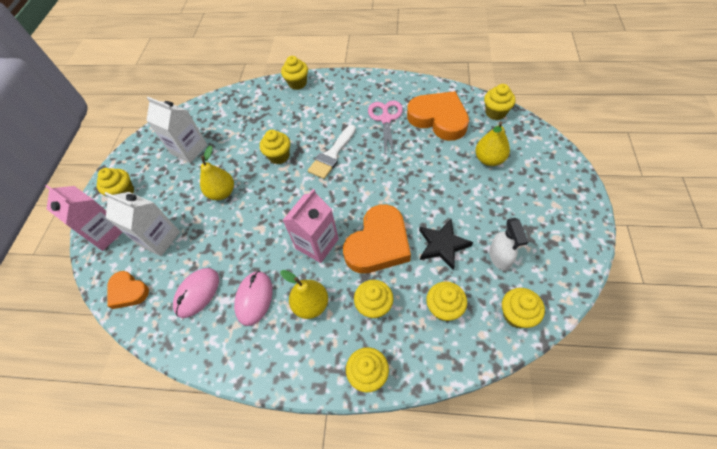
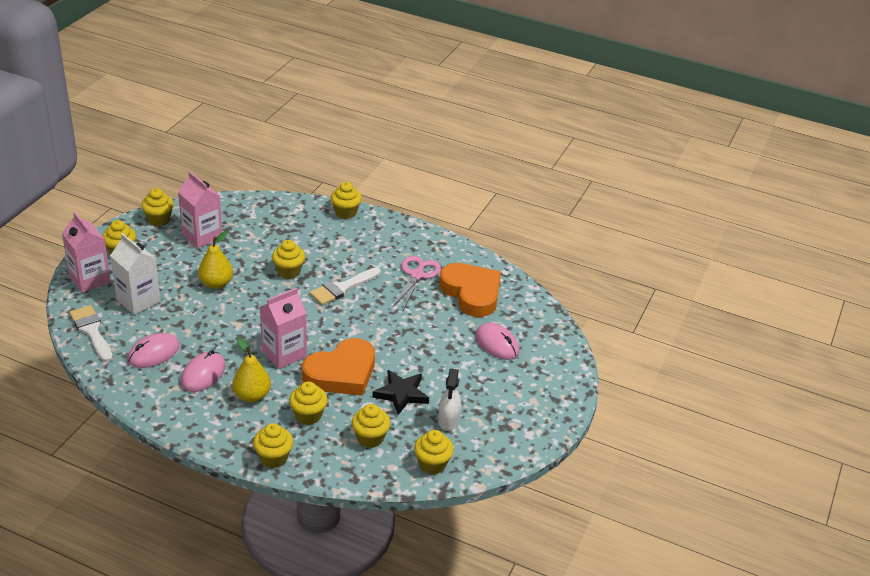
camera: 10 degrees right, 20 degrees down
orange heart [108,271,149,309] -> white brush [69,305,113,362]
white carton [146,97,207,163] -> pink carton [178,172,222,248]
yellow pear [475,121,510,166] -> pink mouse [475,323,520,360]
yellow cupcake [484,84,516,120] -> yellow cupcake moved to [141,188,174,226]

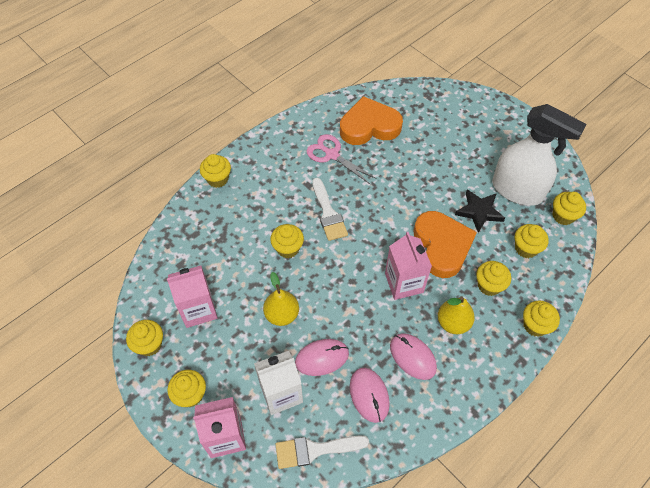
camera: 65 degrees left, 20 degrees up
white spray bottle [438,368,461,431] -> white spray bottle [492,104,587,206], size x2.05
pink mouse [475,323,520,360] -> pink mouse moved to [295,339,349,376]

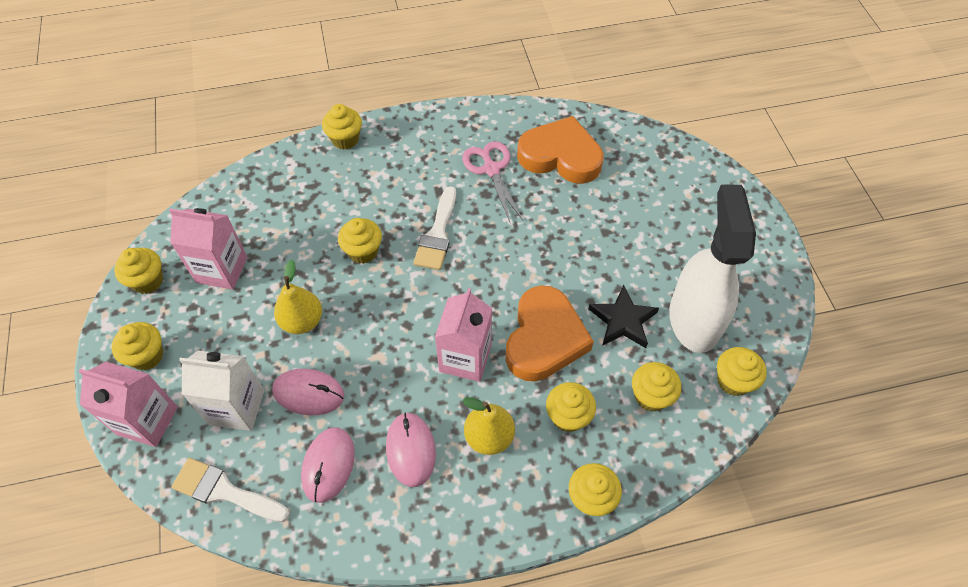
camera: 30 degrees right, 0 degrees up
white spray bottle [492,104,587,206] -> white spray bottle turned 150 degrees counterclockwise [669,184,756,353]

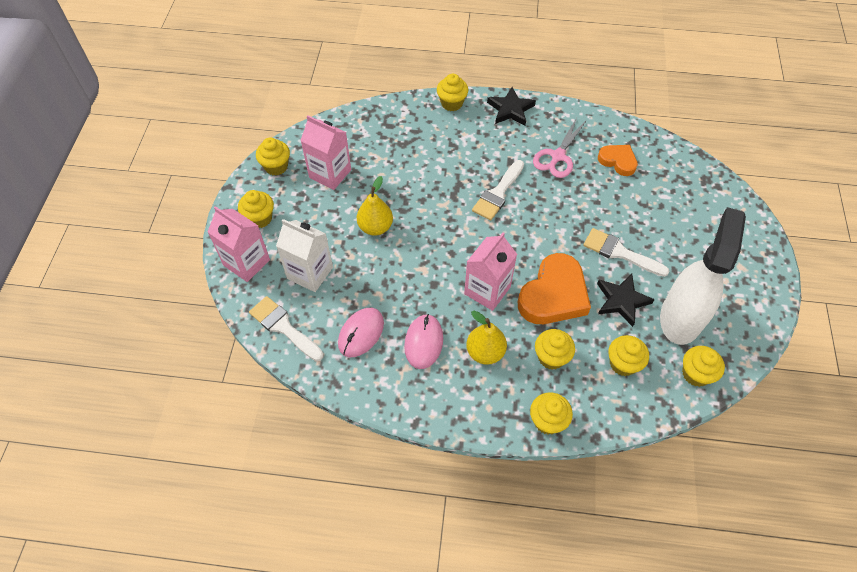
camera: 20 degrees right, 0 degrees up
pink mouse [272,368,344,415] -> none
yellow cupcake [338,218,382,264] -> none
pink scissors [462,141,523,222] -> pink scissors turned 150 degrees counterclockwise [533,118,587,178]
orange heart [517,116,604,184] -> orange heart [598,145,638,176], size x0.56
none -> black star [487,87,536,126]
none -> white brush [583,228,669,277]

